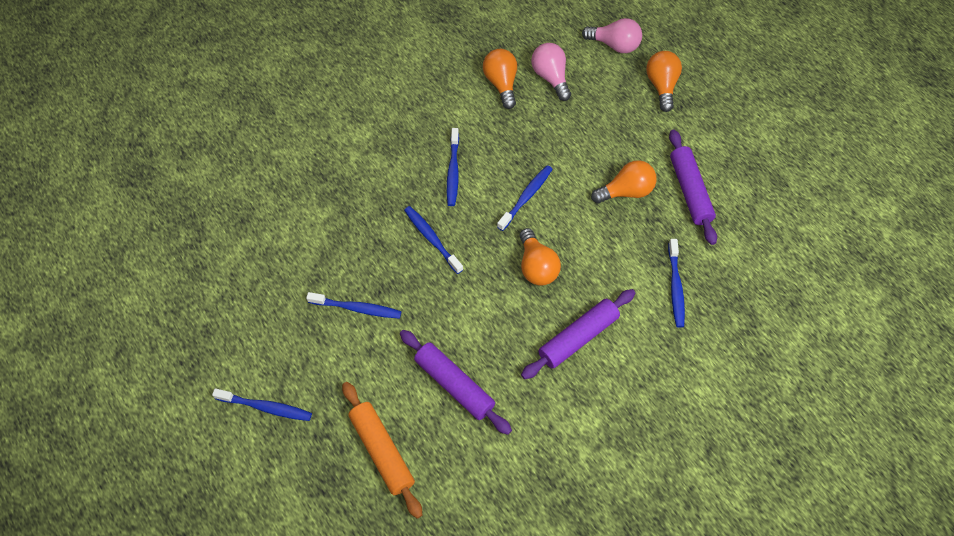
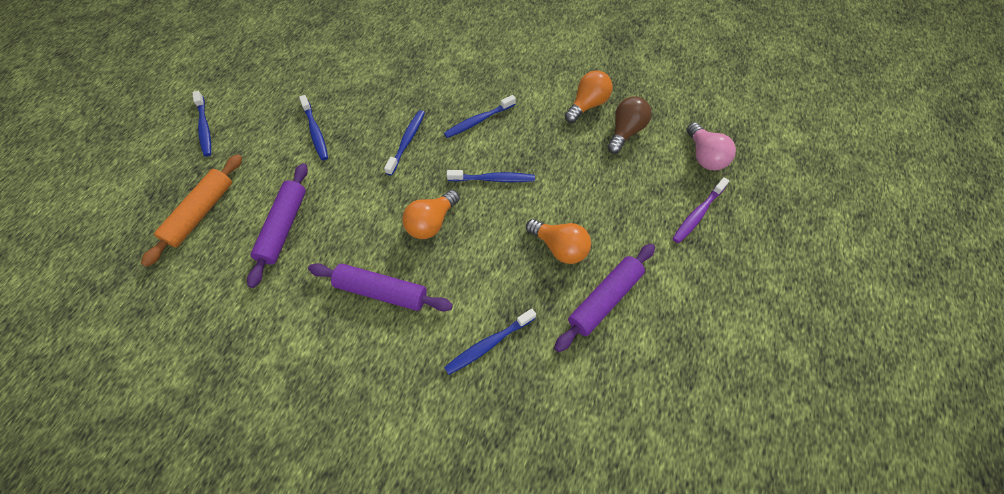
camera: 55 degrees right, 0 degrees up
pink light bulb [531,43,571,101] -> brown light bulb [607,97,651,154]
orange light bulb [646,51,682,112] -> purple toothbrush [672,177,729,243]

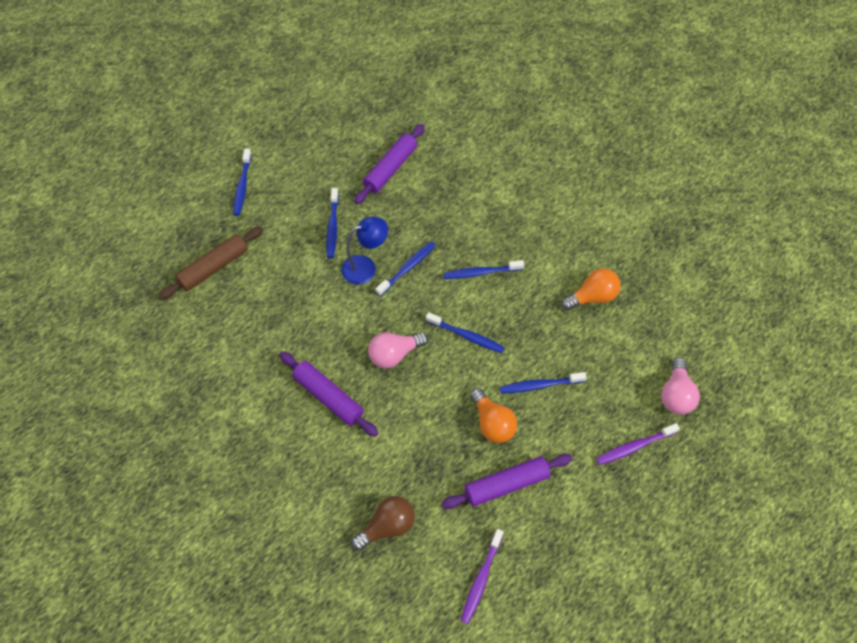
camera: 25 degrees right, 0 degrees up
orange rolling pin [141,154,242,267] -> brown rolling pin [158,226,263,300]
purple rolling pin [247,163,308,288] -> purple rolling pin moved to [354,124,425,204]
orange light bulb [402,190,460,239] -> pink light bulb [368,332,428,368]
blue toothbrush [444,309,536,375] -> blue toothbrush moved to [500,372,587,393]
brown light bulb [607,97,651,154] -> brown light bulb moved to [352,496,415,551]
none -> blue lamp [341,217,388,285]
none -> purple toothbrush [460,529,504,624]

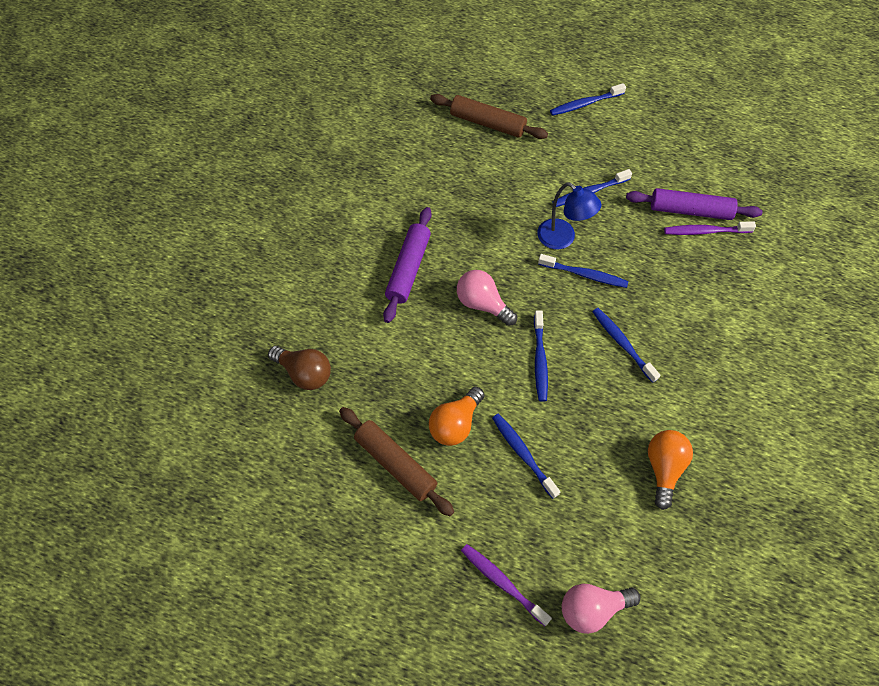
camera: 65 degrees right, 0 degrees up
purple rolling pin [441,454,572,509] -> brown rolling pin [339,407,454,516]
purple toothbrush [460,529,504,624] -> purple toothbrush moved to [664,221,756,235]
orange light bulb [561,268,621,310] -> orange light bulb turned 120 degrees counterclockwise [648,430,693,510]

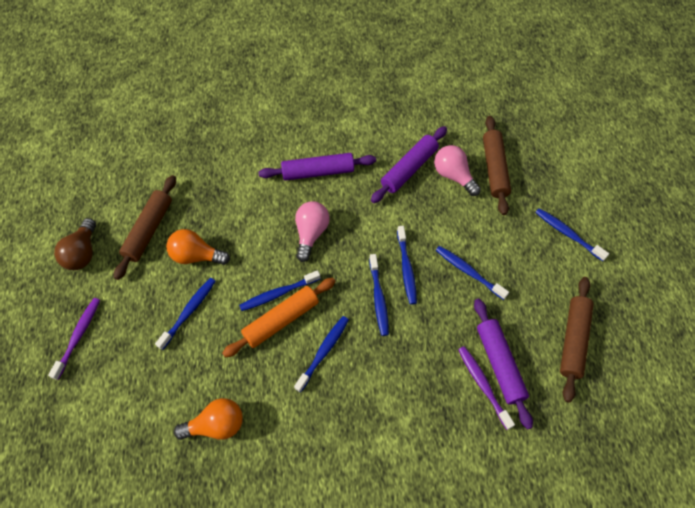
camera: 65 degrees right, 0 degrees up
brown light bulb [268,346,331,390] -> brown light bulb moved to [54,218,96,270]
blue lamp [537,183,601,250] -> blue toothbrush [397,226,417,304]
pink light bulb [562,584,640,634] -> pink light bulb moved to [434,145,481,196]
none -> orange rolling pin [222,278,336,358]
none -> purple rolling pin [371,126,447,203]
none -> brown rolling pin [560,277,594,403]

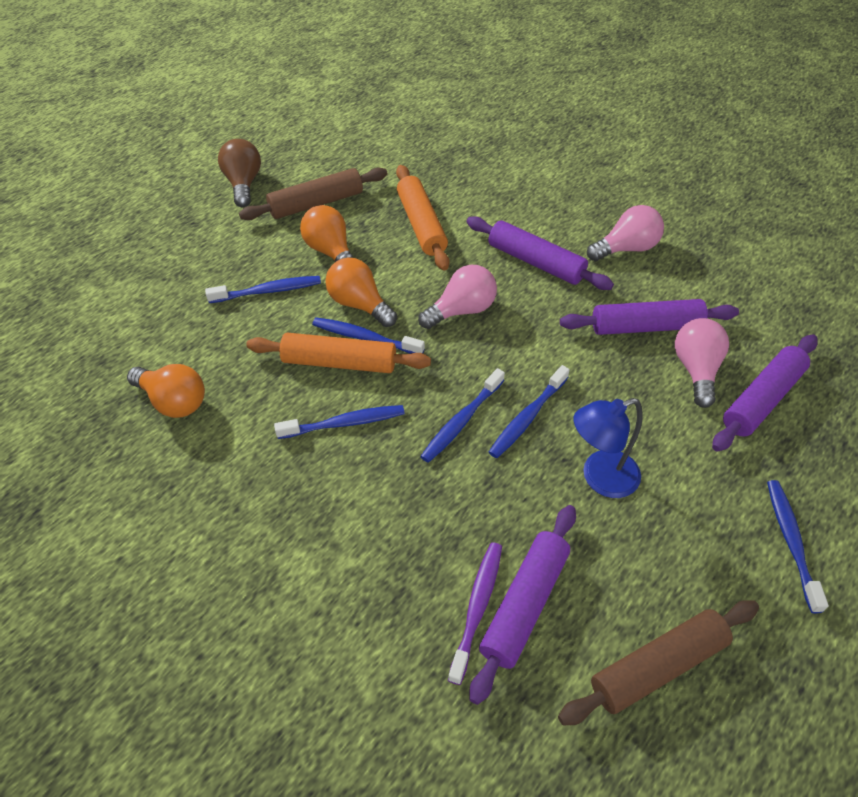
camera: 45 degrees right, 10 degrees down
purple toothbrush [48,298,100,380] -> none
brown light bulb [54,218,96,270] -> brown light bulb turned 120 degrees clockwise [218,139,261,207]
blue toothbrush [436,246,509,300] -> blue lamp [574,398,643,498]
brown rolling pin [483,116,511,215] -> purple rolling pin [712,335,818,452]
none -> orange light bulb [325,257,397,327]
none -> orange rolling pin [396,165,450,271]
none -> pink light bulb [587,205,664,261]

